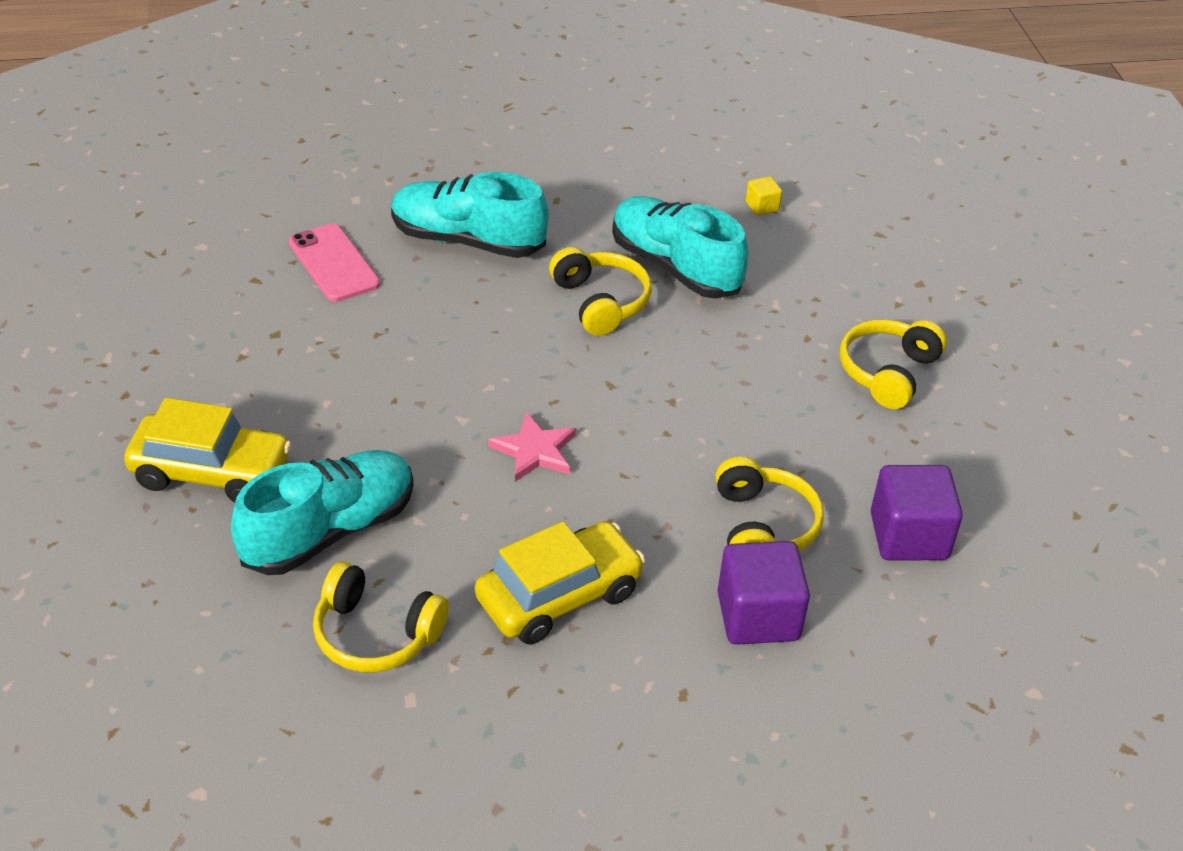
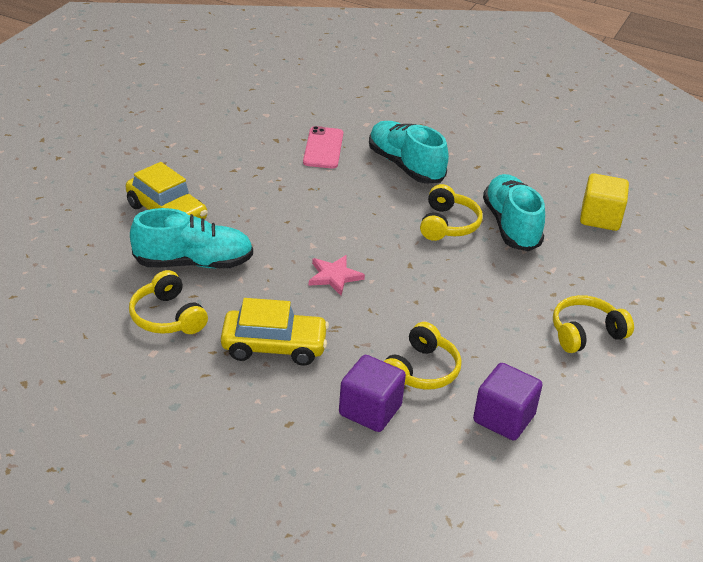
camera: 35 degrees right, 5 degrees down
yellow cube [746,176,782,215] -> yellow cube [580,173,629,231], size x2.12

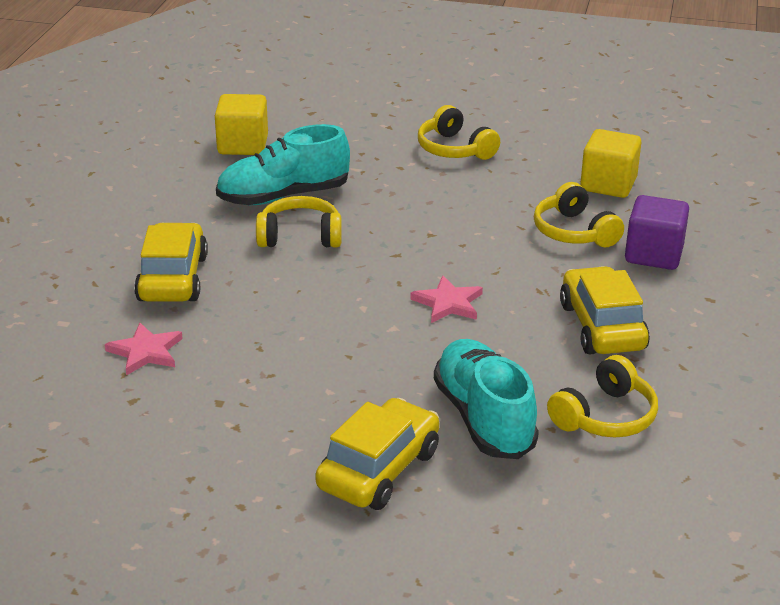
camera: 100 degrees left, 5 degrees down
pink phone [303,126,343,168] -> pink star [105,323,183,375]
turquoise shoe [369,121,449,184] -> yellow car [134,223,208,302]
yellow headphones [383,322,462,390] -> yellow headphones turned 135 degrees counterclockwise [534,182,624,248]
purple cube [473,363,543,440] -> yellow cube [580,129,641,198]

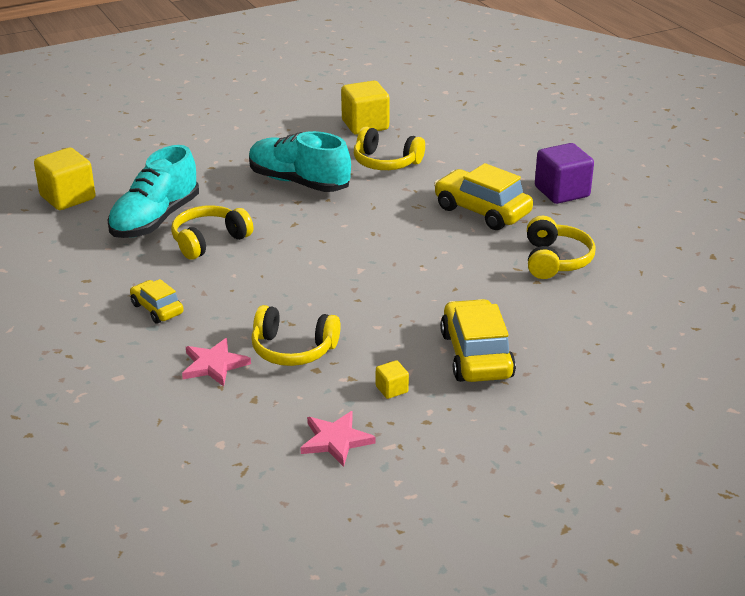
camera: 40 degrees left, 0 degrees up
yellow car [134,223,208,302] -> yellow car [130,279,184,324], size x0.57
pink star [410,276,483,323] -> pink star moved to [300,411,376,467]
yellow headphones [418,105,500,160] -> yellow headphones moved to [251,305,341,366]
turquoise shoe [434,339,539,459] -> turquoise shoe moved to [249,131,351,192]
purple cube [625,195,689,270] -> purple cube moved to [535,143,594,204]
none -> yellow cube [376,360,409,399]

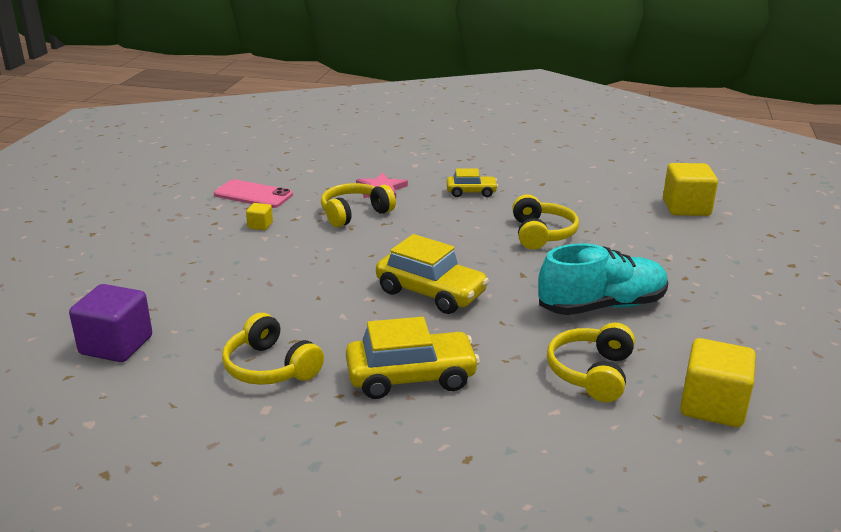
camera: 130 degrees right, 5 degrees down
turquoise shoe [107,145,199,238] -> none
pink star [300,411,376,467] -> pink phone [214,179,293,208]
yellow headphones [354,126,425,170] -> yellow headphones turned 45 degrees counterclockwise [547,323,635,402]
yellow car [440,299,516,382] -> yellow car moved to [376,234,489,314]
purple cube [535,143,594,204] -> purple cube moved to [69,284,152,362]

